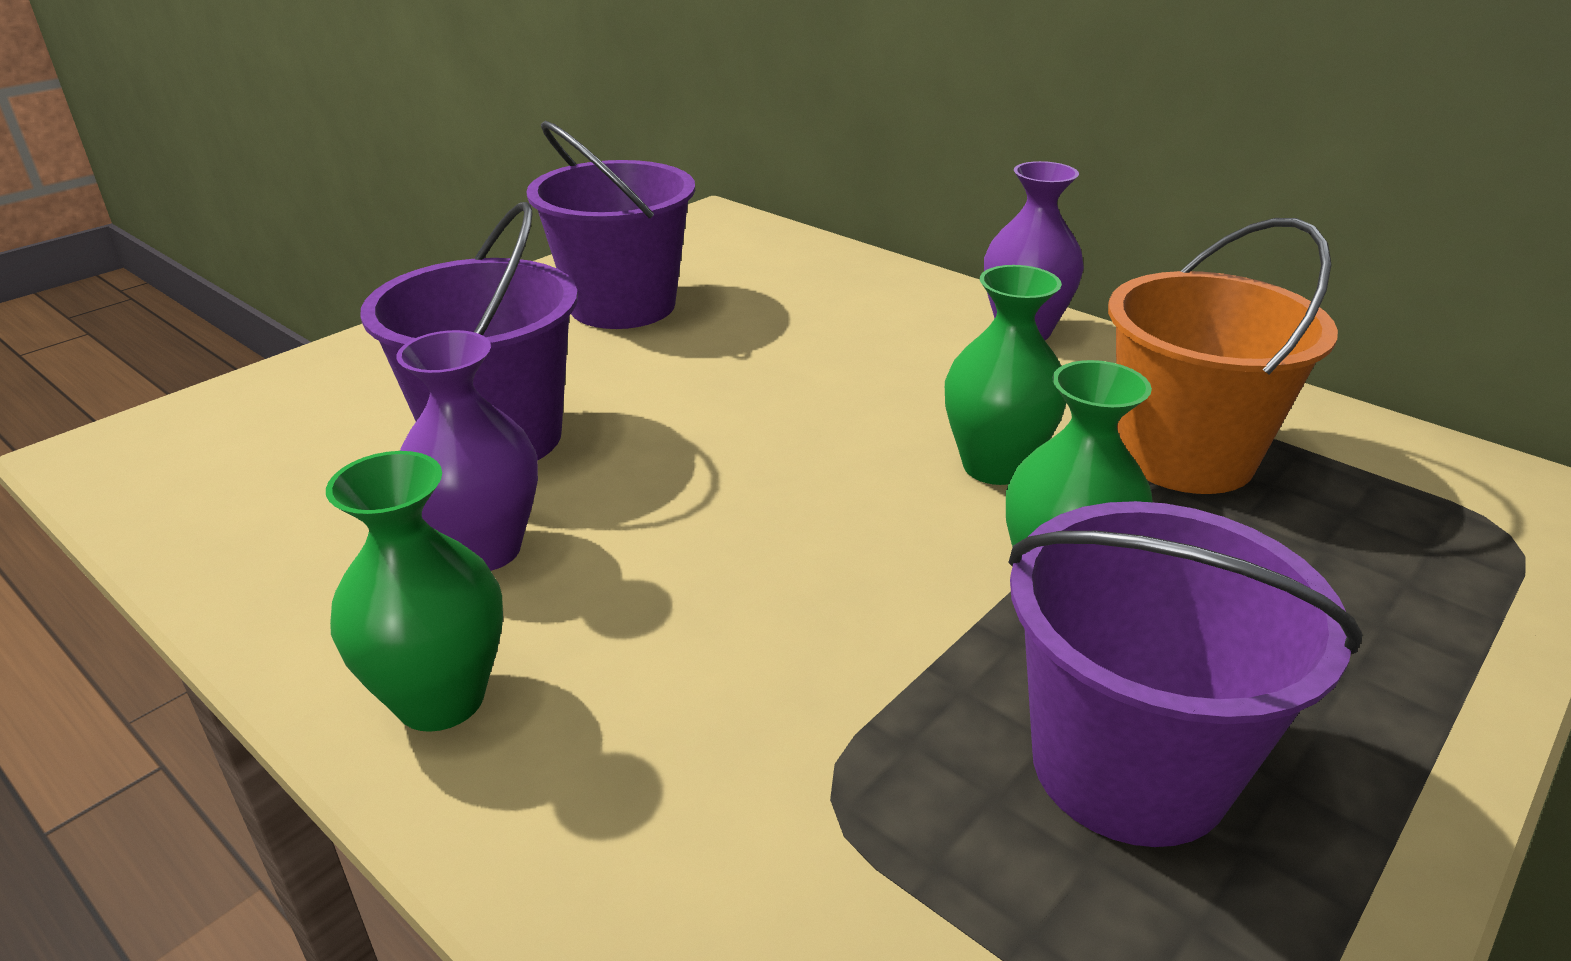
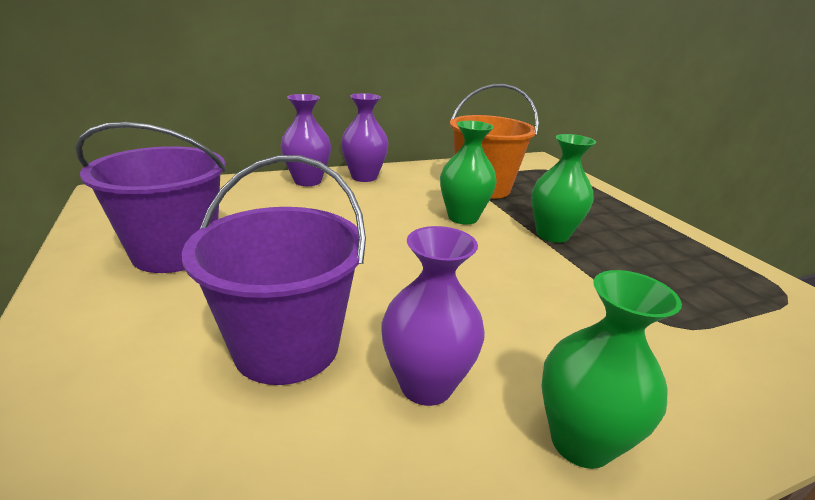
camera: 65 degrees left, 5 degrees down
purple bucket [1008,501,1363,847] -> none
none -> purple vase [280,94,331,186]

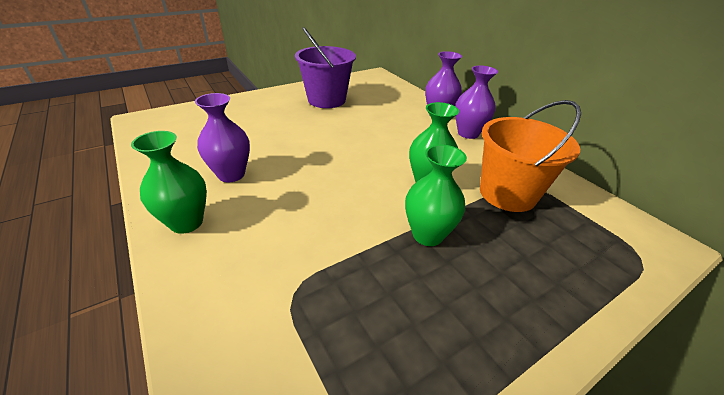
camera: 80 degrees right, 10 degrees up
purple bucket [182,155,366,385] -> none

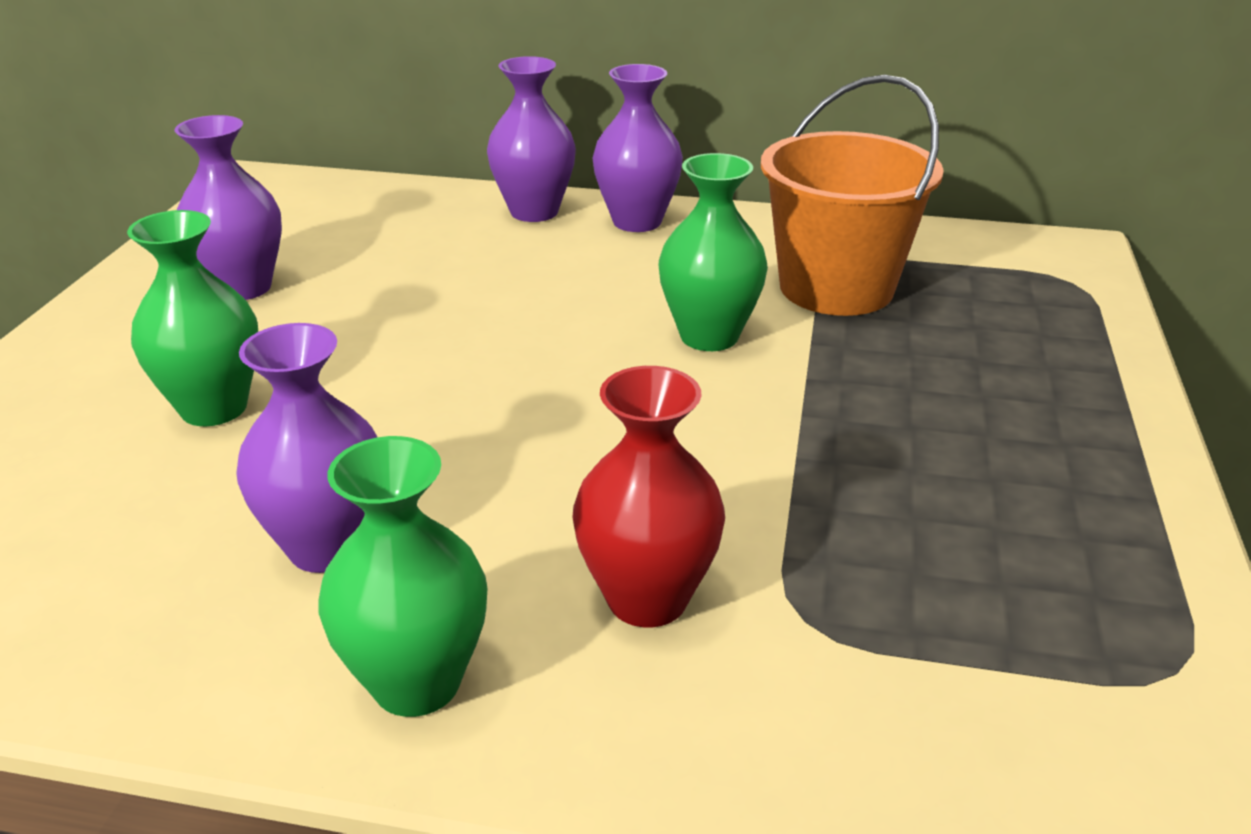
camera: 45 degrees left, 5 degrees down
purple bucket [295,27,356,108] -> purple vase [174,115,282,300]
green vase [405,145,467,246] -> green vase moved to [127,210,258,426]
none -> red vase [572,366,725,627]

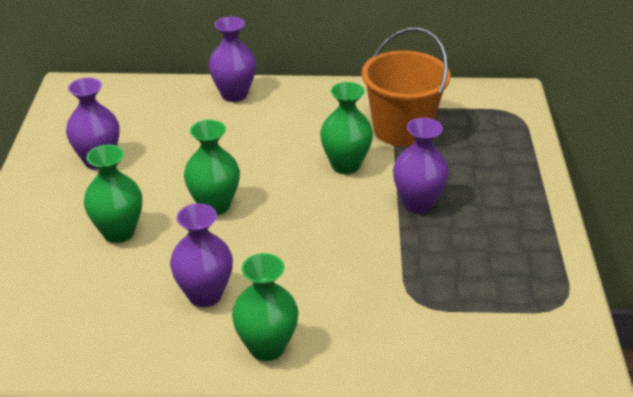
camera: 10 degrees left, 5 degrees up
red vase [572,366,725,627] -> none
purple vase [592,64,683,232] -> purple vase moved to [393,118,449,213]
none -> green vase [184,120,240,216]

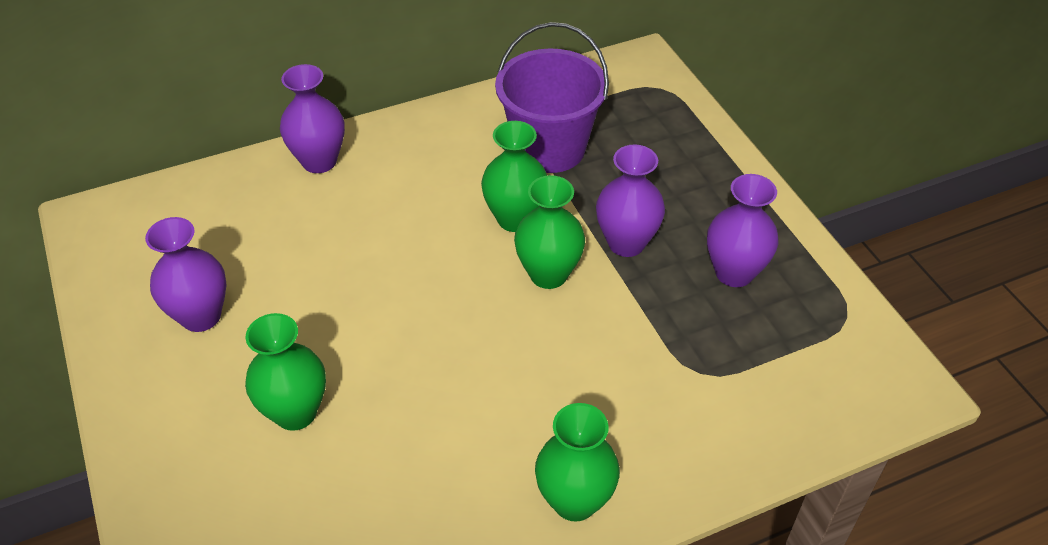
camera: 25 degrees left, 10 degrees up
purple vase [170,204,233,307] -> purple vase moved to [707,174,778,287]
green vase [184,120,240,216] -> green vase moved to [514,175,585,289]
orange bucket [361,27,450,146] -> purple bucket [495,22,609,173]

